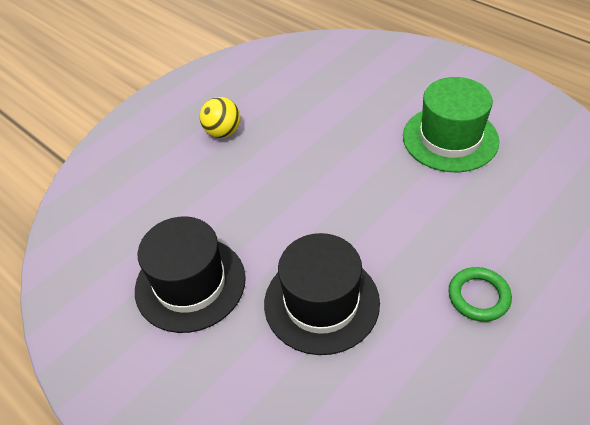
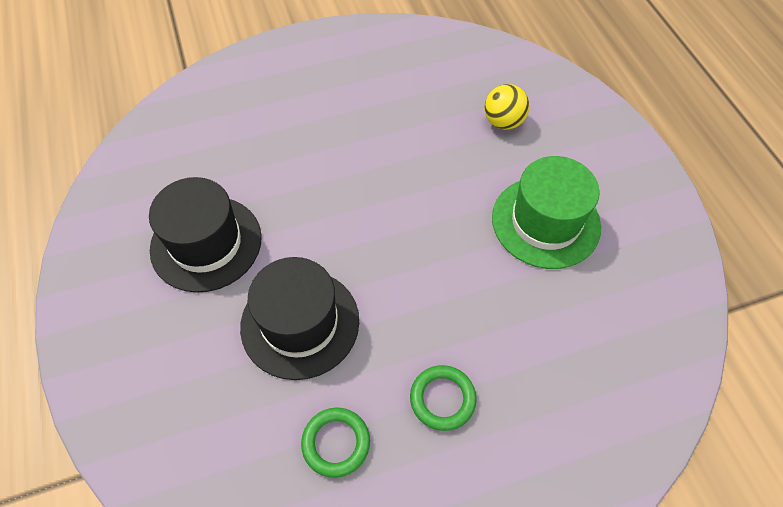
camera: 25 degrees right, 10 degrees up
yellow ball [200,97,241,138] -> yellow ball moved to [484,84,530,130]
none -> green ring [301,407,370,478]

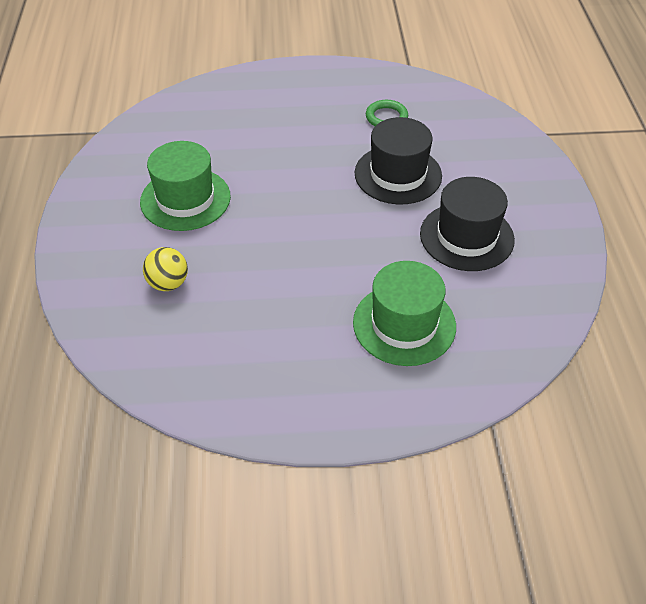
camera: 165 degrees left, 10 degrees down
green ring [410,365,477,431] -> none
none -> green hat [353,261,456,366]

